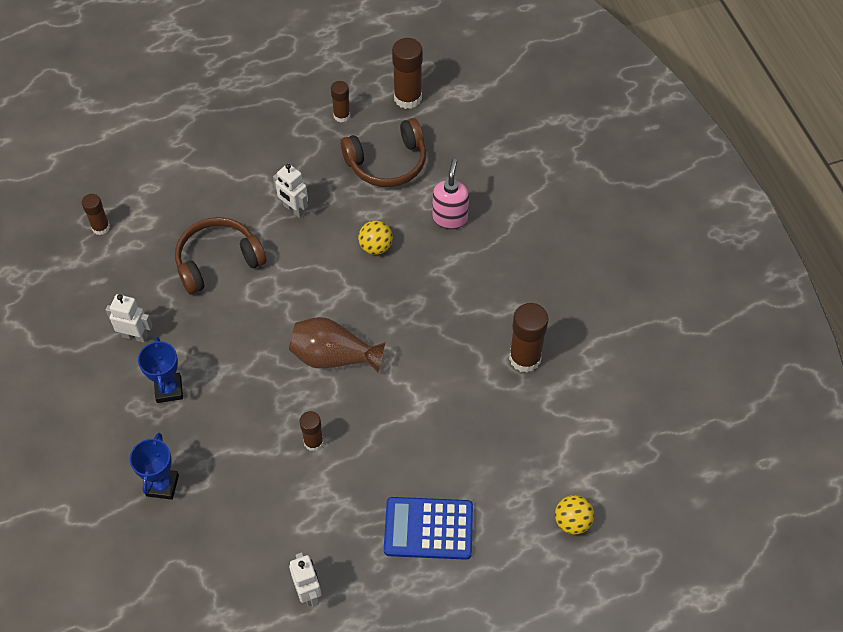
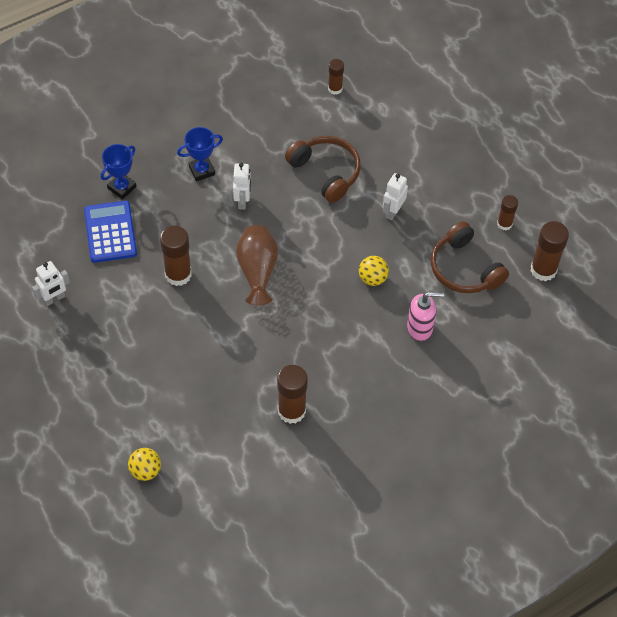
camera: 75 degrees right, 0 degrees up
white robot [106,294,153,343] -> white robot moved to [233,163,251,210]
blue trophy [130,433,179,500] -> blue trophy turned 45 degrees counterclockwise [101,144,137,199]
brown glue stick [300,411,324,451] -> brown glue stick [160,226,192,286], size x1.69
blue calculator [384,497,473,560] -> blue calculator moved to [84,201,137,263]

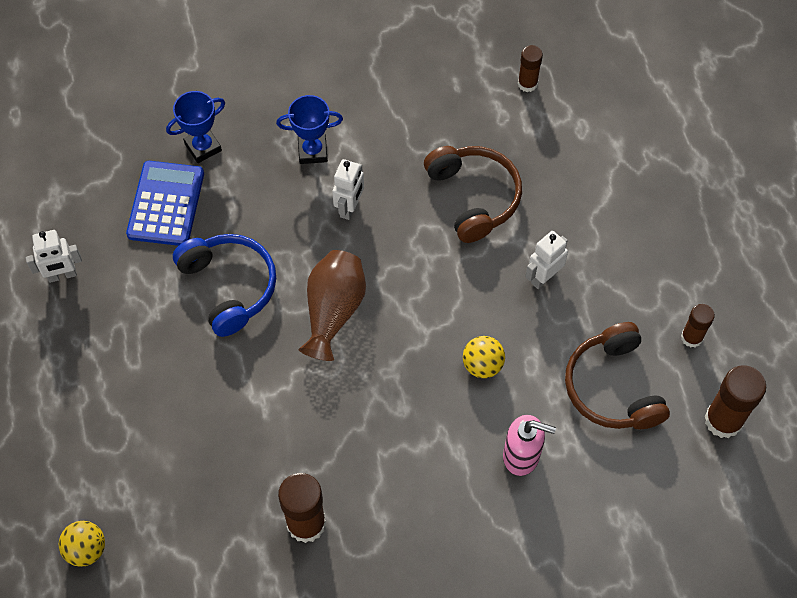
camera: 20 degrees right, 5 degrees up
brown glue stick [160,226,192,286] -> blue headphones [173,234,276,337]

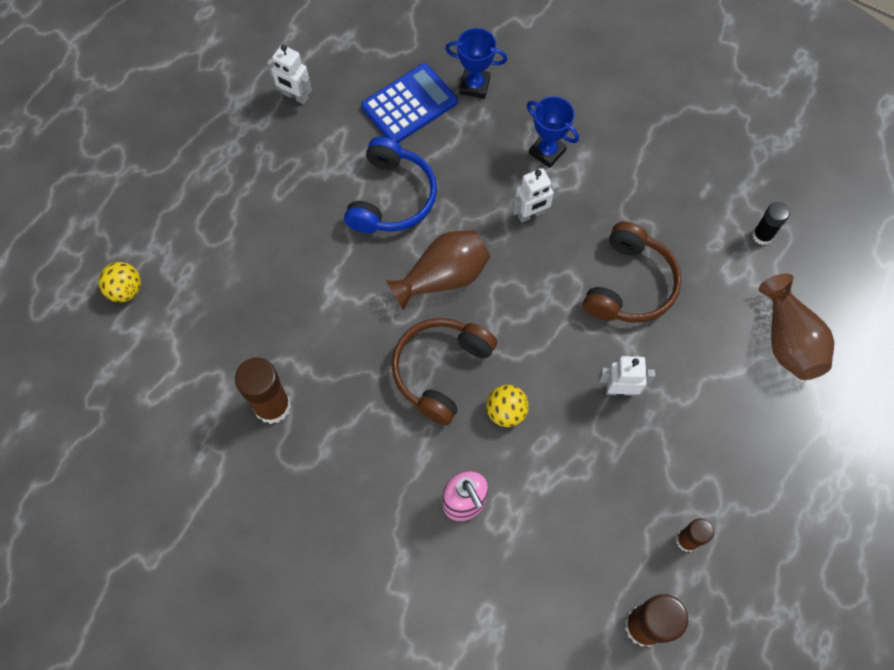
camera: 45 degrees right, 5 degrees up
brown glue stick [518,45,543,92] -> black glue stick [752,202,790,245]
brown headphones [565,322,670,429] -> brown headphones moved to [392,318,497,425]
none -> brown vase [759,274,834,380]

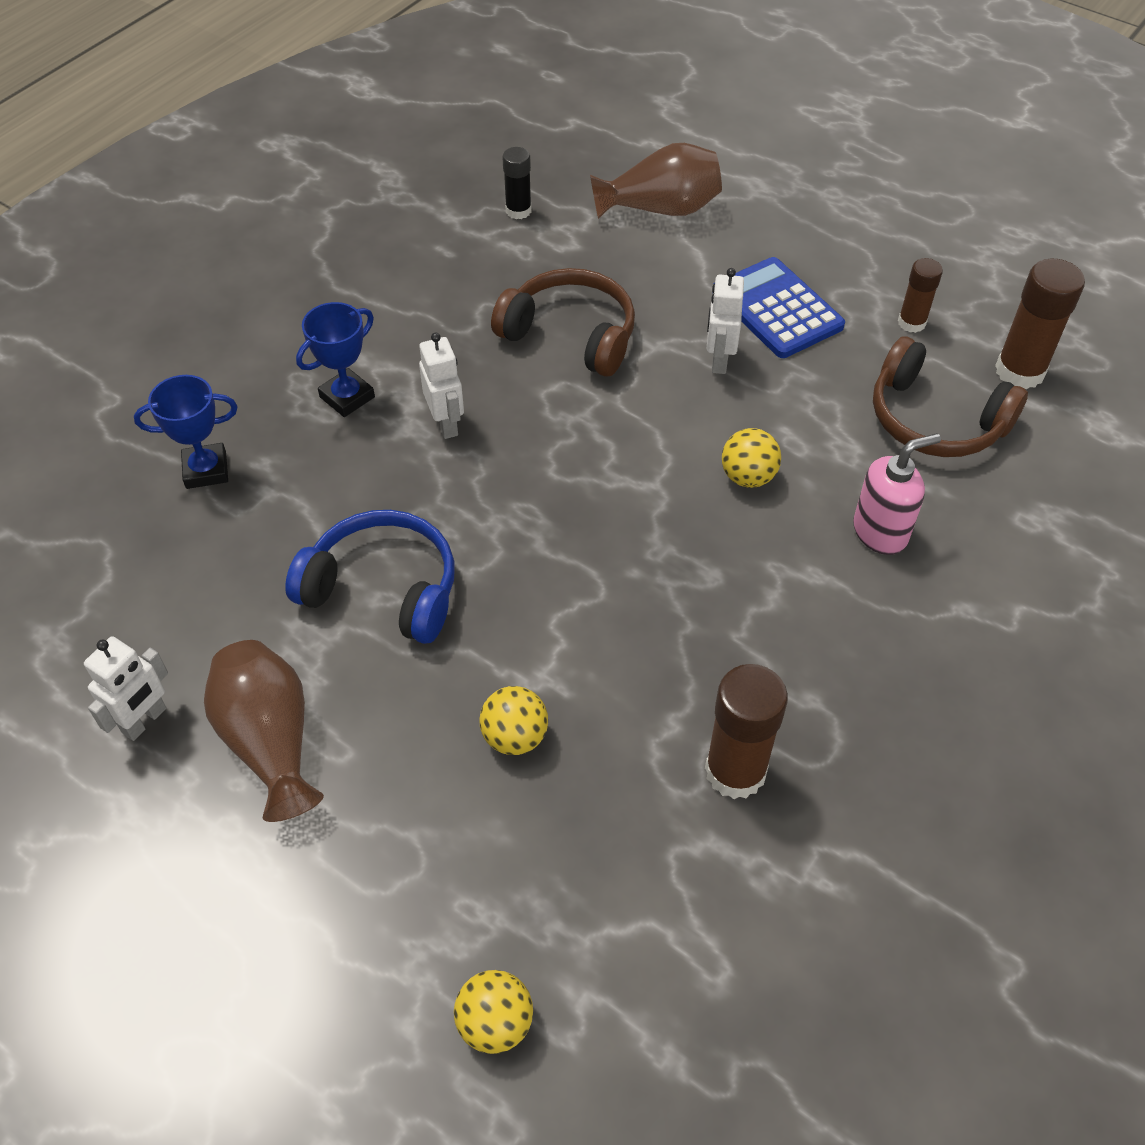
camera: 85 degrees left, 15 degrees down
blue calculator [361,63,458,143] -> blue calculator moved to [712,257,845,358]
brown vase [386,230,490,311] -> brown vase moved to [204,640,324,822]
brown headphones [392,318,497,425] -> brown headphones moved to [873,337,1028,457]
blue trophy [445,28,507,99] -> blue trophy turned 60 degrees clockwise [134,375,238,489]
none -> yellow ball [479,686,548,755]

